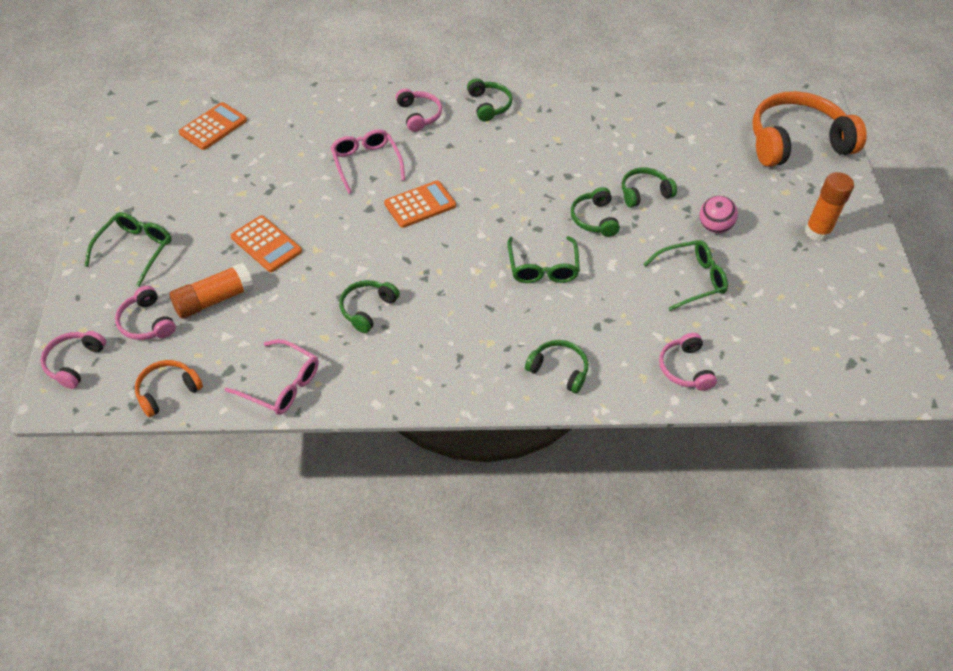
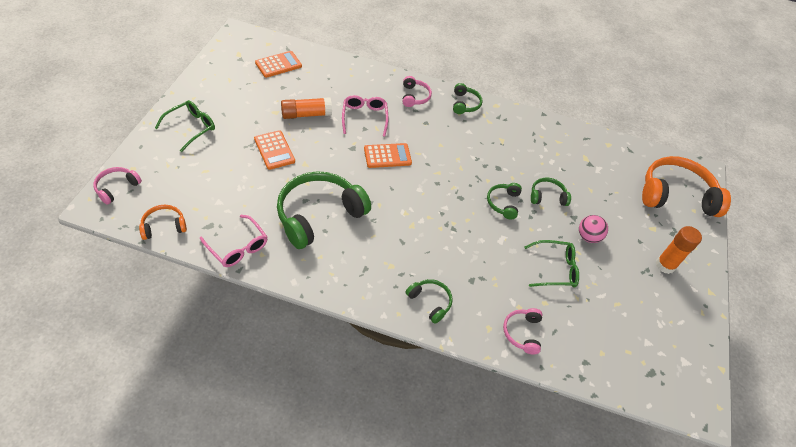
camera: 15 degrees right, 0 degrees up
pink headphones [115,286,176,340] -> none
orange glue stick [169,263,254,319] -> orange glue stick moved to [281,97,332,119]
green headphones [339,280,400,333] -> green headphones [277,171,371,249], size x2.10
green glasses [507,236,580,283] -> none

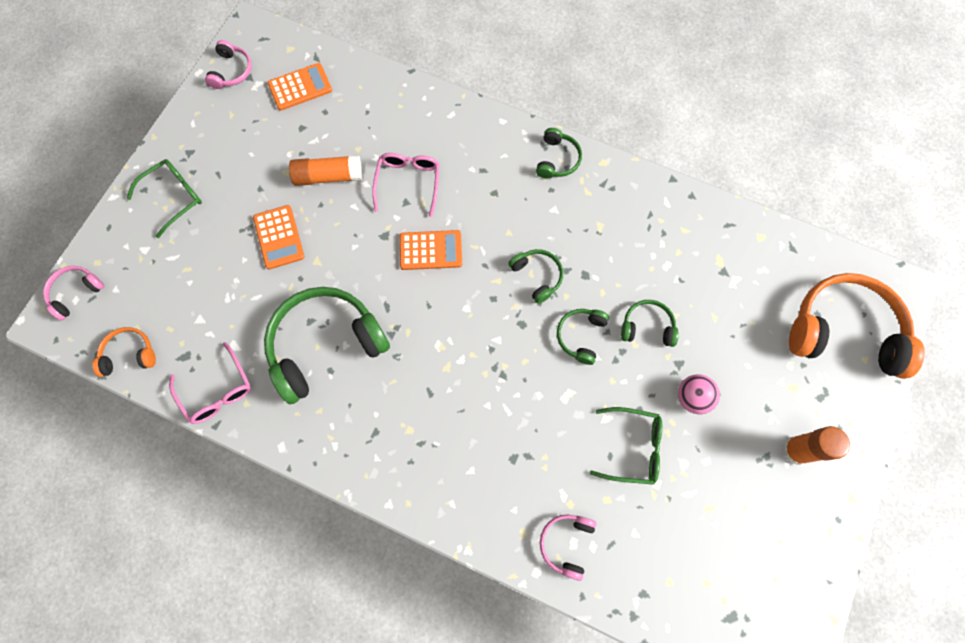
camera: 15 degrees right, 20 degrees up
pink headphones [402,76,432,107] -> pink headphones moved to [205,40,252,89]
green headphones [406,279,453,324] -> green headphones moved to [508,249,563,304]

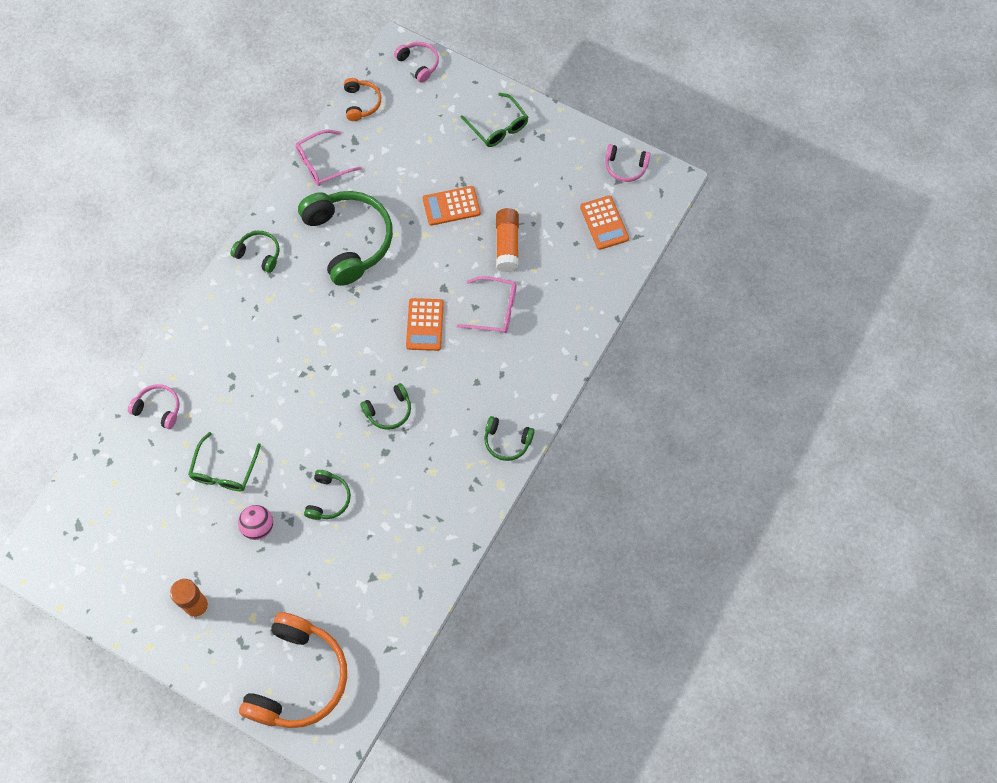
camera: 95 degrees right, 5 degrees down
green headphones [557,309,609,365] -> green headphones moved to [231,231,280,273]

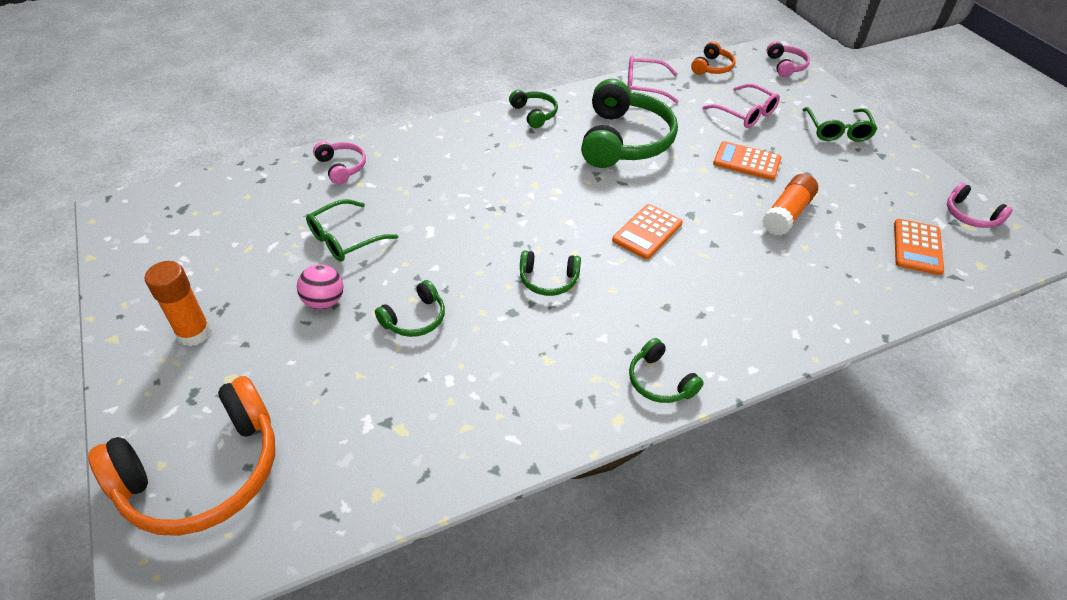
camera: 35 degrees right, 20 degrees down
pink glasses [457,276,516,333] -> pink glasses moved to [702,84,780,128]

